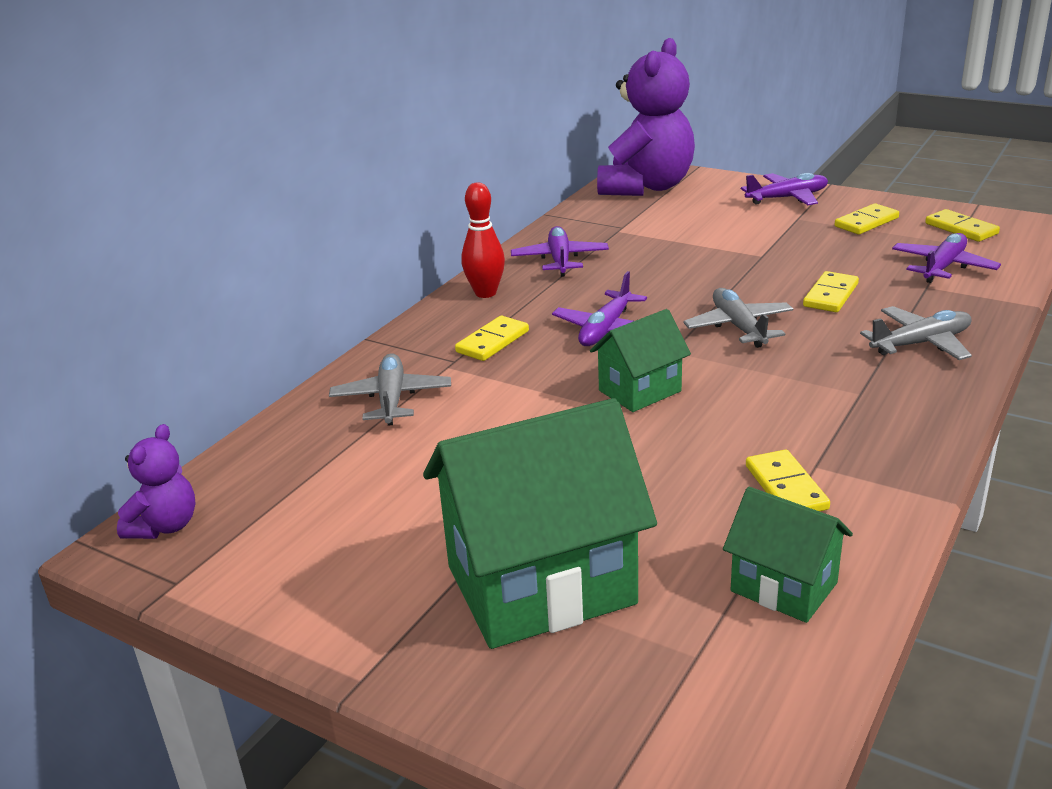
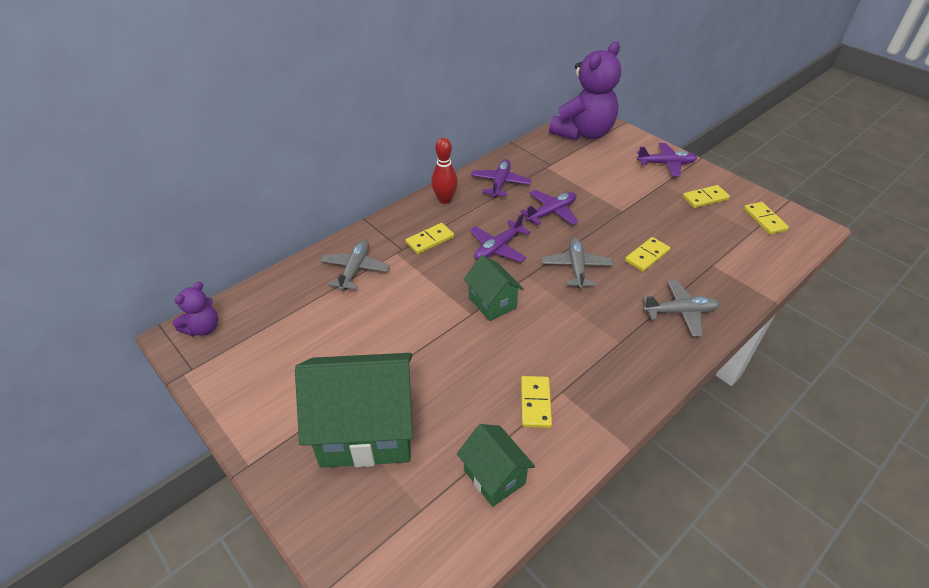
camera: 15 degrees right, 15 degrees up
green house [590,309,691,412] -> green house turned 75 degrees clockwise [464,255,524,321]
purple plane [892,233,1001,283] -> purple plane moved to [520,190,579,225]

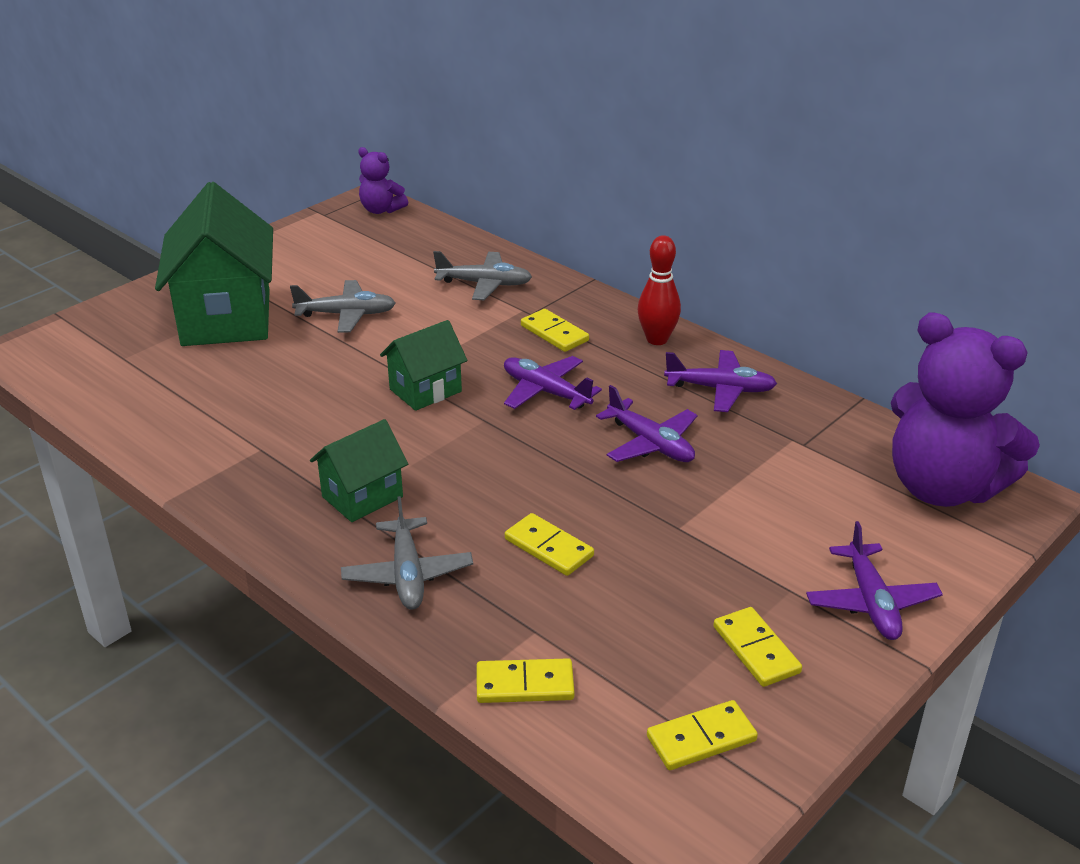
camera: 85 degrees right, 10 degrees down
green house [457,424,535,507] -> green house moved to [310,419,408,522]
yellow domino [521,376,552,428] -> yellow domino moved to [477,658,575,703]
grey plane [542,237,614,289] -> grey plane moved to [290,280,396,333]

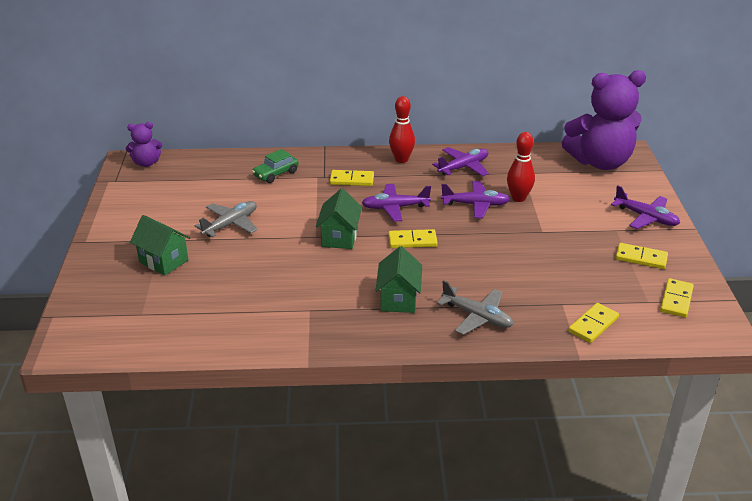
camera: 45 degrees left, 0 degrees up
green house [155,182,273,346] -> green house [130,215,190,276], size x0.53
grey plane [433,251,532,300] -> green car [252,149,299,183]
yellow domino [505,513,594,576] -> yellow domino moved to [389,229,438,248]
none -> red bowling pin [507,132,535,202]

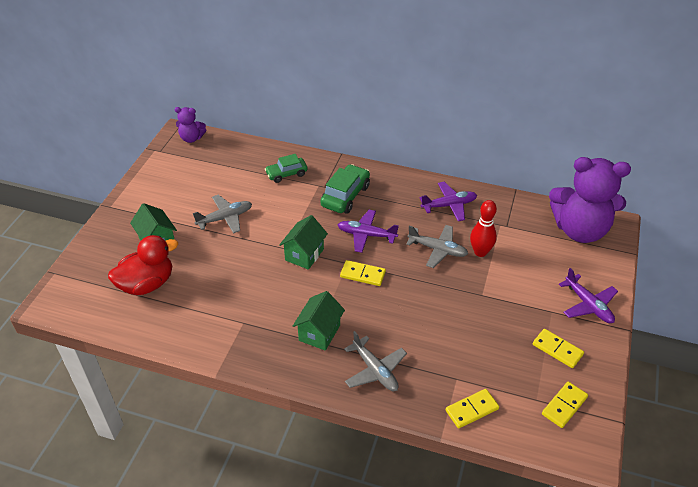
camera: 20 degrees right, 10 degrees up
yellow domino [330,170,374,186] -> green car [320,164,370,214]
red bowling pin [389,96,415,163] -> none
purple plane [441,181,510,218] -> grey plane [406,225,468,268]
none -> red duck [108,235,178,295]

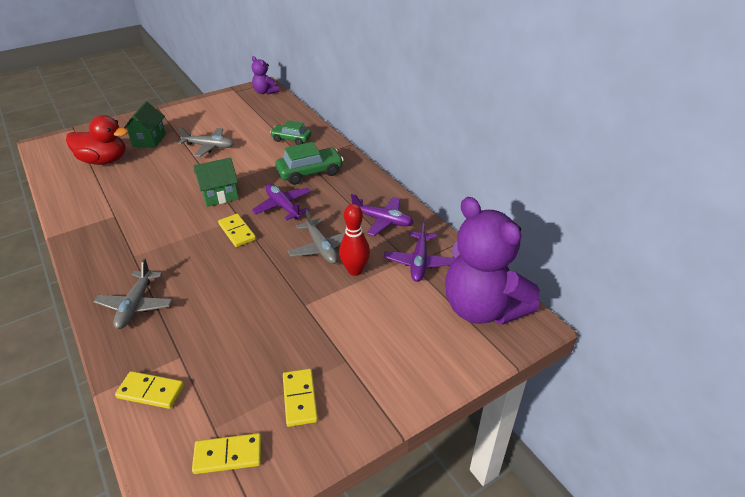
camera: 40 degrees right, 5 degrees down
green house [293,291,345,351] -> none
purple plane [559,268,618,323] -> purple plane moved to [384,220,456,282]

